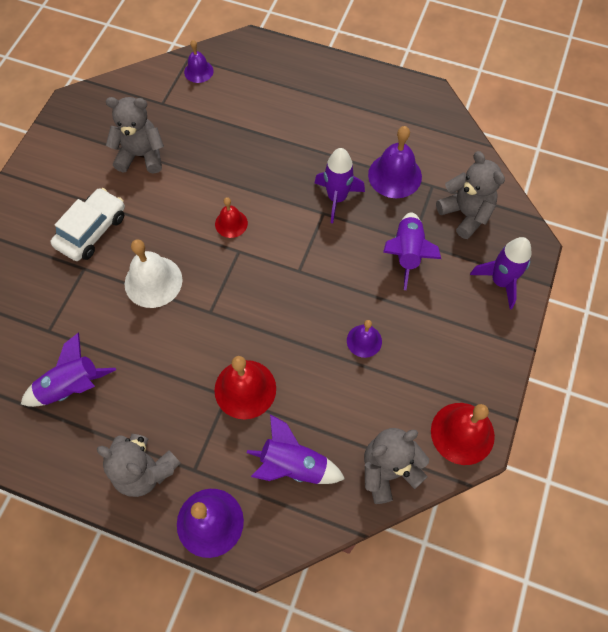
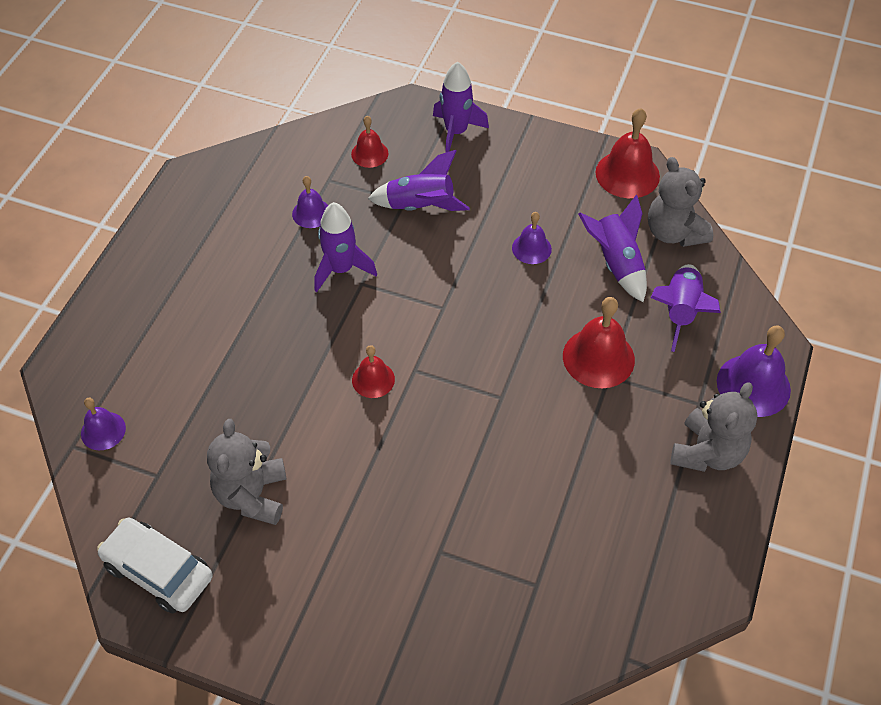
camera: 90 degrees left, 10 degrees down
purple rocket [21,333,116,407] -> purple rocket moved to [578,194,647,302]
white car [51,188,125,261] -> white car moved to [97,518,213,614]
white bell [125,239,182,308] -> none
purple bell [368,126,422,198] -> purple bell [292,176,328,228], size x0.59
grey teddy bear [436,151,505,239] -> red bell [351,116,389,168]

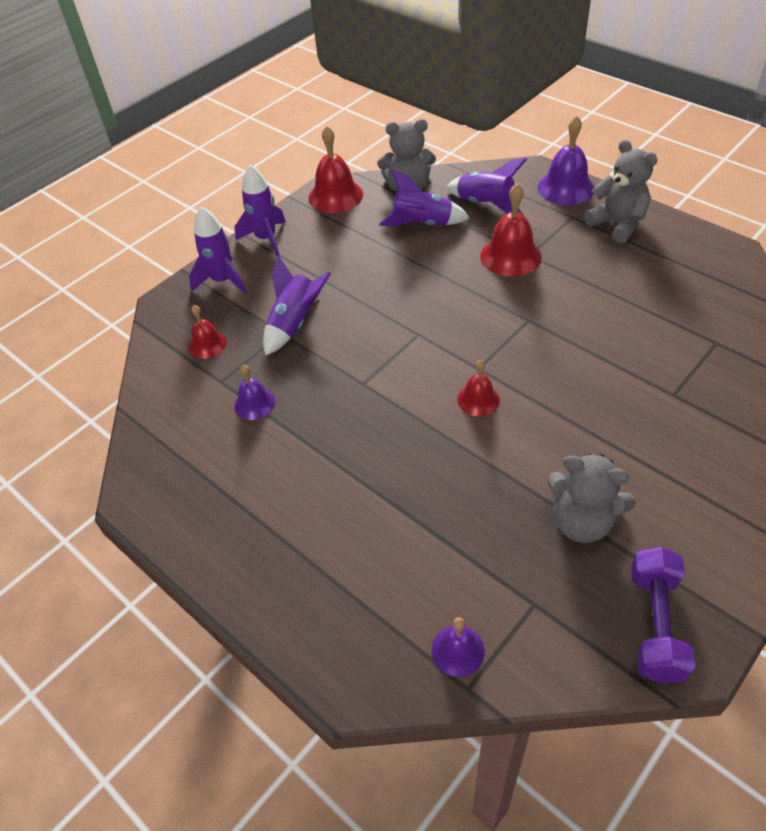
camera: 65 degrees left, 5 degrees down
white car [97,518,213,614] -> purple dumbbell [631,547,695,684]
purple rocket [314,202,377,292] -> purple rocket moved to [235,165,286,257]
purple bell [512,212,552,264] -> none

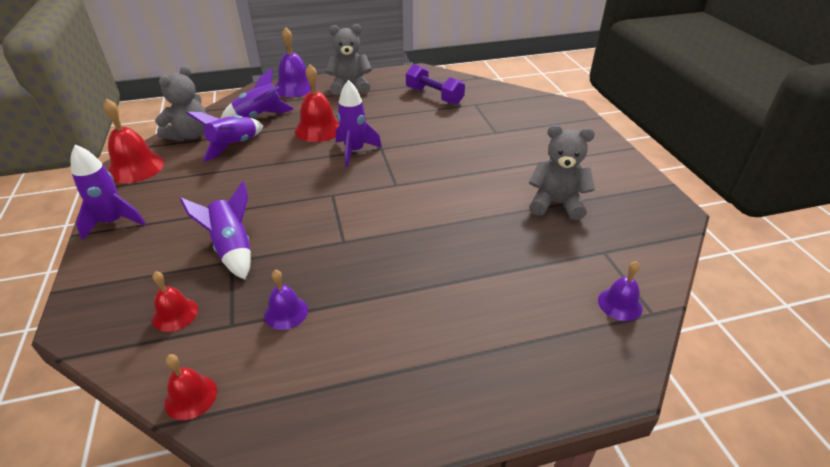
camera: 60 degrees left, 10 degrees down
purple rocket [189,206,247,294] -> purple rocket moved to [336,80,382,167]
red bell [458,360,500,416] -> red bell moved to [164,354,217,420]
grey teddy bear [547,453,636,543] -> grey teddy bear turned 135 degrees counterclockwise [529,125,595,220]
purple dumbbell [631,547,695,684] -> purple dumbbell moved to [406,64,465,105]

